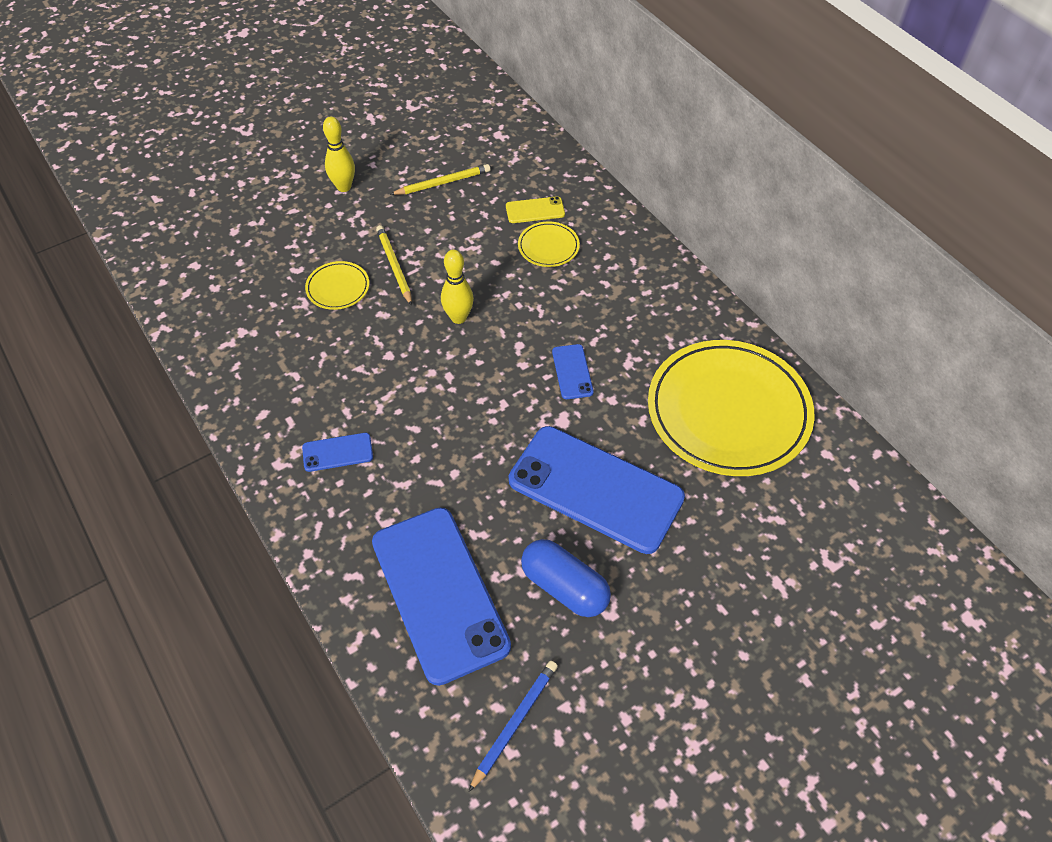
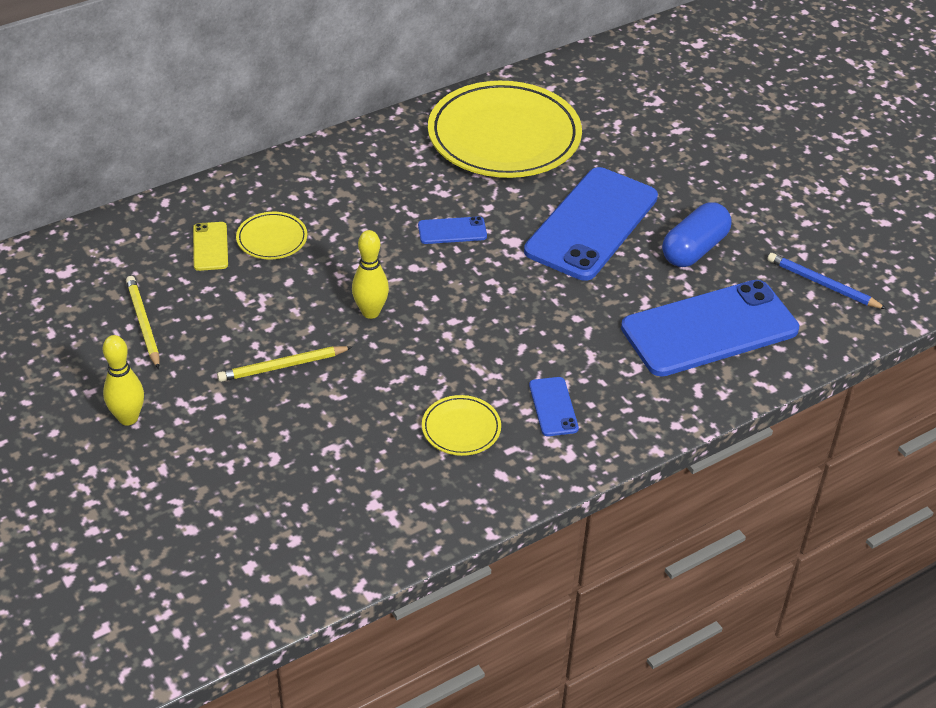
camera: 90 degrees left, 10 degrees down
yellow plate [305,261,369,310] -> yellow plate moved to [422,395,501,456]

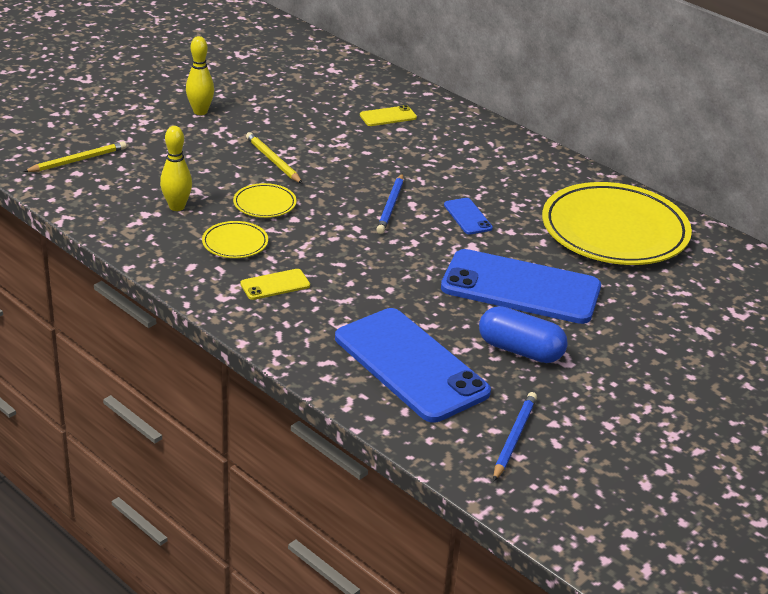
camera: 75 degrees right, 10 degrees down
yellow pencil [126,276,160,369] -> yellow pencil moved to [23,141,127,172]
yellow plate [236,212,307,260] -> yellow plate moved to [233,183,297,218]
yellow bowling pin [352,230,389,319] -> yellow bowling pin moved to [160,126,192,211]
blue phone [529,377,579,436] -> yellow phone [240,269,310,300]
none -> blue pencil [376,173,403,234]

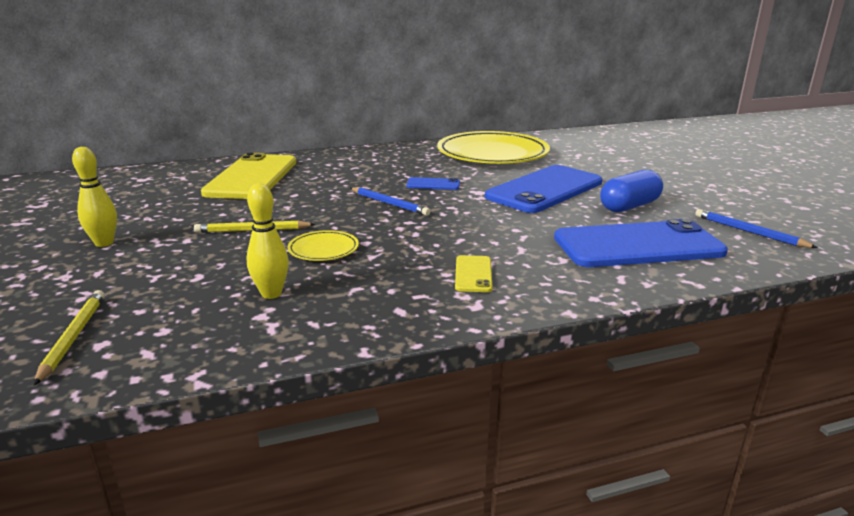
camera: 60 degrees left, 10 degrees down
yellow plate [202,221,268,258] -> none
yellow phone [360,105,417,126] -> yellow phone [201,153,296,199], size x2.36

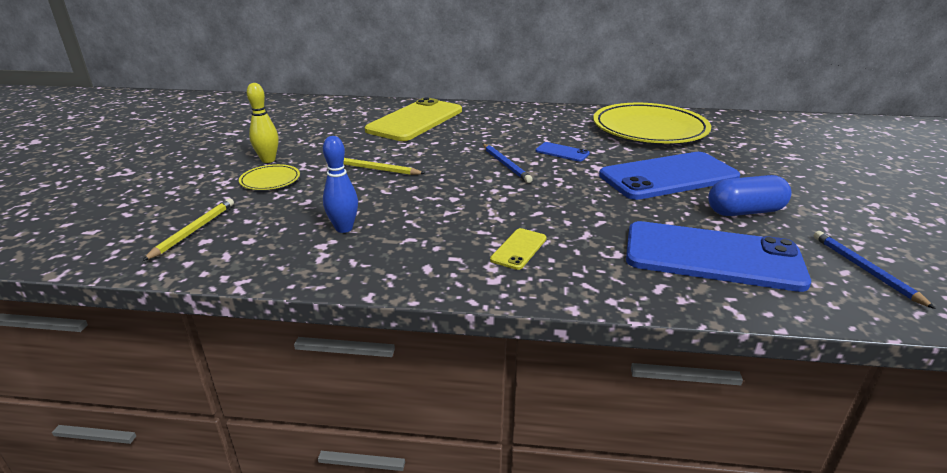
camera: 25 degrees right, 5 degrees up
yellow bowling pin [246,183,289,299] -> blue bowling pin [323,136,358,233]
yellow plate [287,230,359,261] -> yellow plate moved to [239,164,300,190]

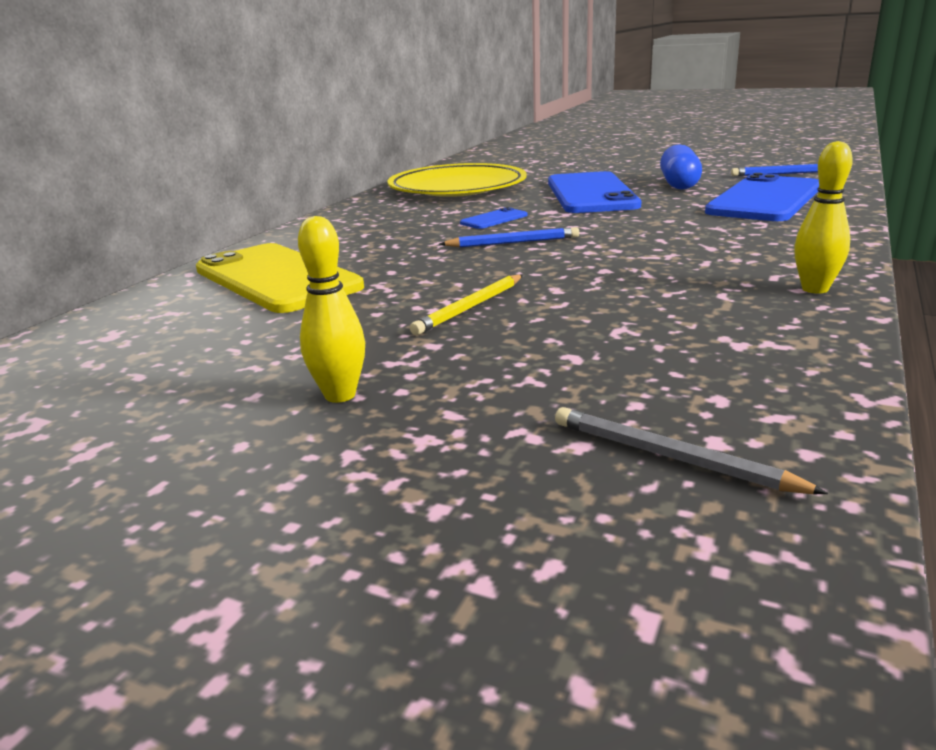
camera: 70 degrees left, 5 degrees down
yellow pencil [142,198,234,261] -> grey pencil [555,407,828,494]
yellow plate [239,164,300,190] -> none
blue bowling pin [323,136,358,233] -> none
yellow phone [490,228,547,270] -> none
none -> yellow bowling pin [794,141,853,294]

